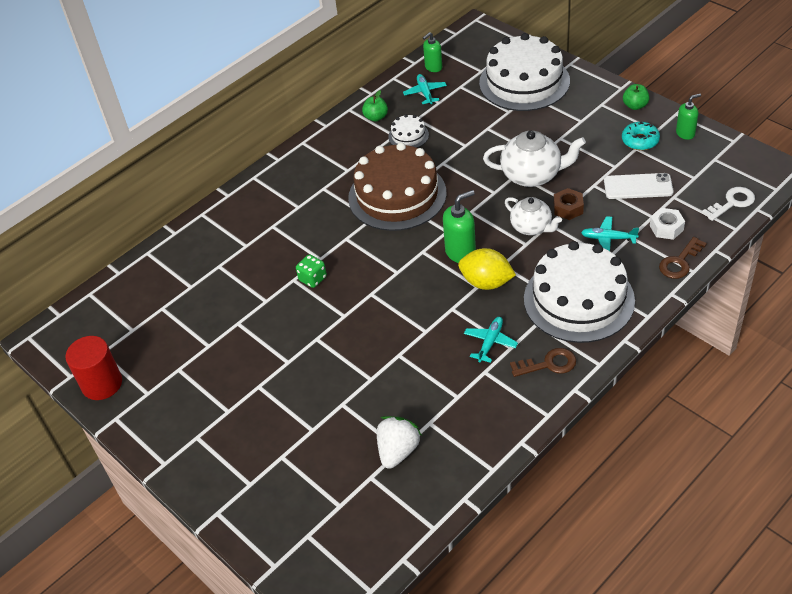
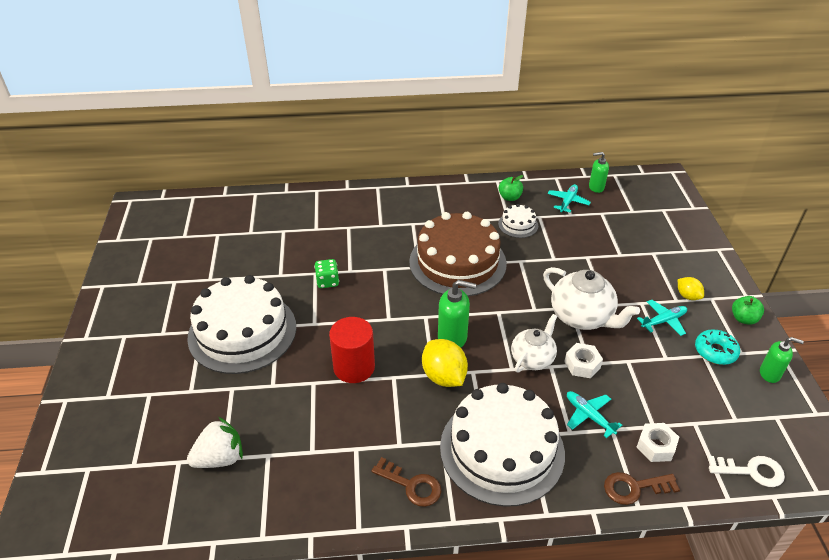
camera: 35 degrees right, 5 degrees down
red cylinder [65,336,122,400] -> red cylinder moved to [329,317,375,383]
turquoise plane [464,317,518,363] -> turquoise plane moved to [637,300,687,336]
white cake [479,33,570,111] -> white cake moved to [187,275,296,374]
white teapot [505,197,562,235] -> white teapot turned 135 degrees counterclockwise [511,314,557,372]
brown nut [554,188,584,220] -> white nut [564,343,603,378]
white phone [604,173,674,199] -> none
none -> yellow lemon [678,277,704,300]

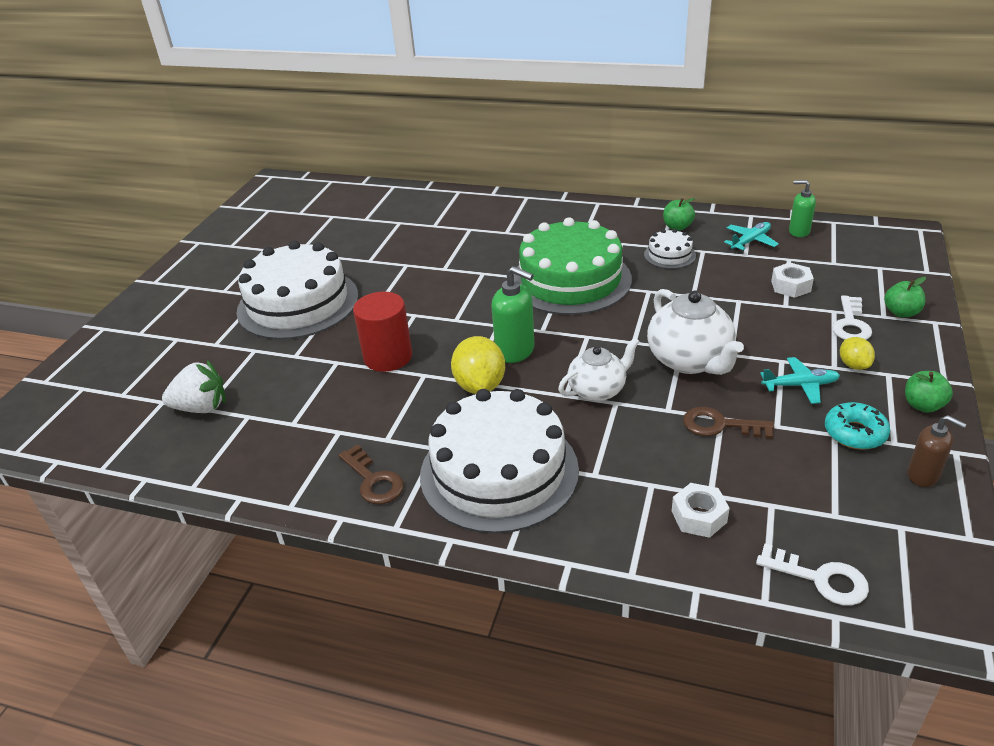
camera: 25 degrees right, 5 degrees down
green dice [314,259,339,288] -> none
brown cake [409,212,507,296] -> green cake [514,217,632,315]
white nut [564,343,603,378] -> white nut moved to [771,262,814,298]
turquoise plane [567,391,622,438] -> none
brown key [604,472,680,505] -> brown key moved to [683,407,774,439]
green soap dispenser [760,337,804,383] -> brown soap dispenser [907,415,966,487]
none -> white key [832,295,872,340]
none -> green apple [884,277,926,317]

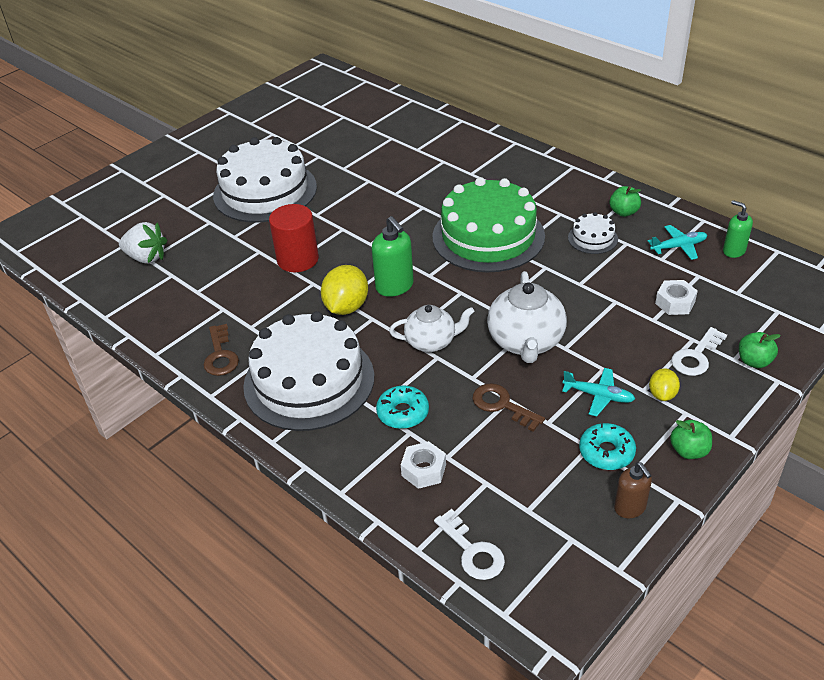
camera: 25 degrees right, 5 degrees up
none -> turquoise donut [376,385,429,429]

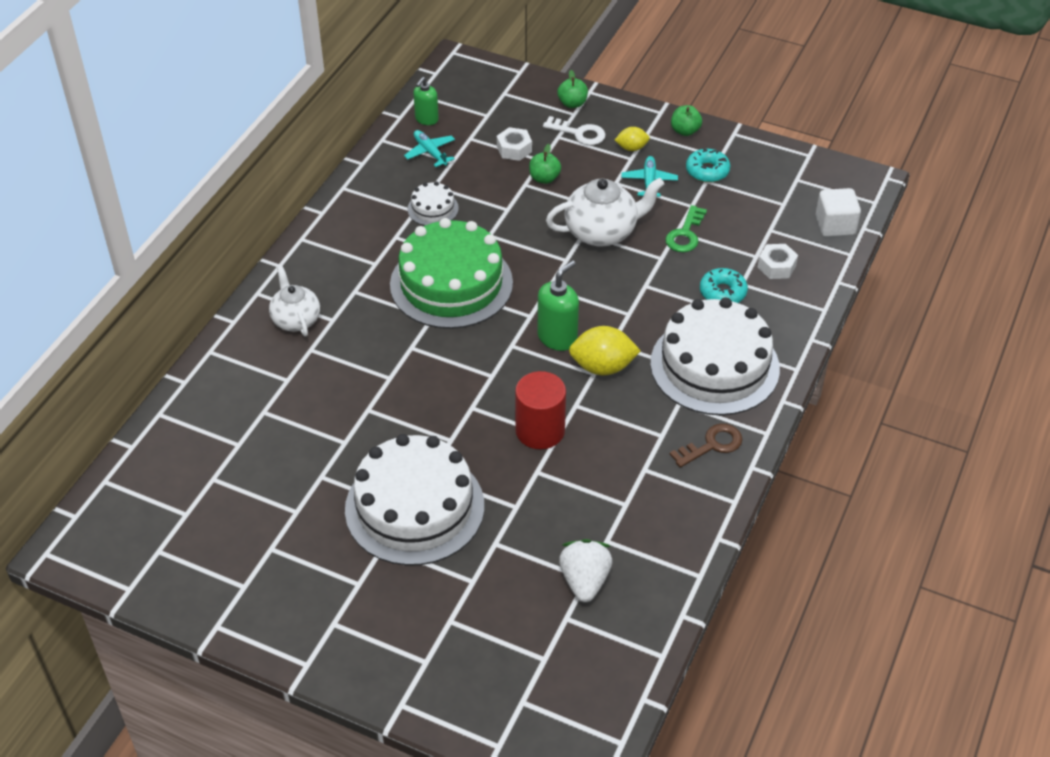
camera: 110 degrees left, 5 degrees up
white teapot [389,305,474,352] -> white teapot moved to [269,266,320,336]
white key [434,509,505,580] -> white cube [816,188,861,237]
brown key [473,383,545,432] -> green key [665,205,707,252]
green apple [610,186,641,217] -> green apple moved to [529,144,561,184]
brown soap dispenser [614,462,652,518] -> none

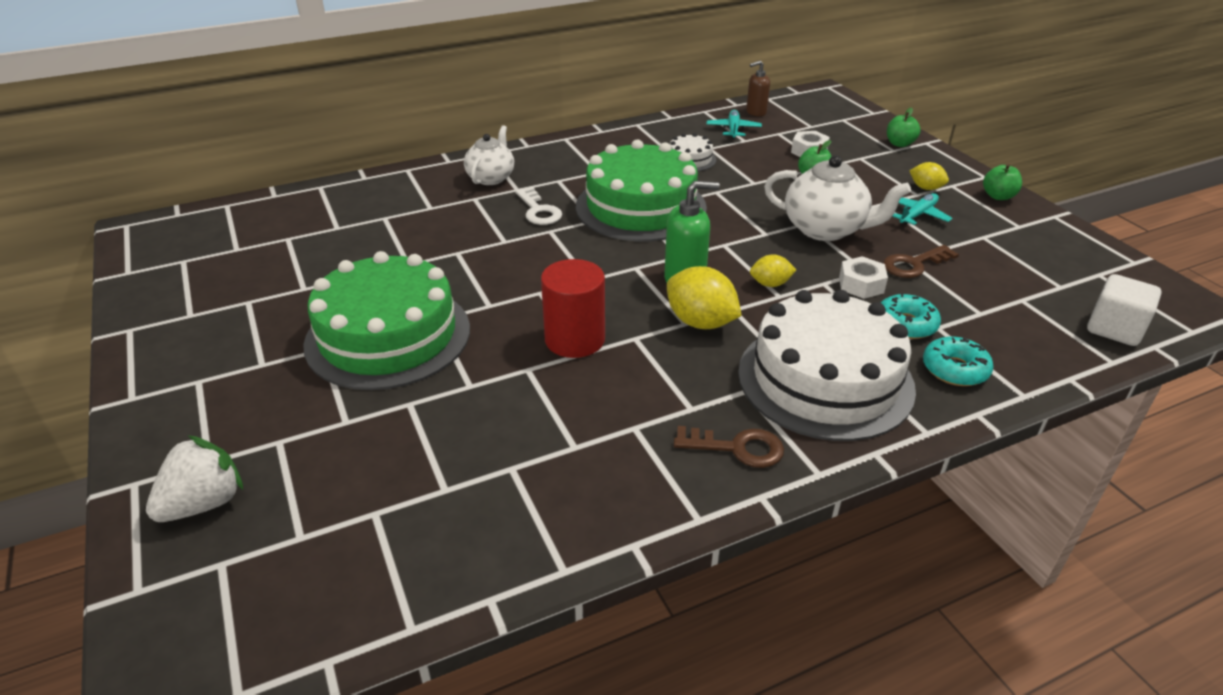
camera: 40 degrees right, 10 degrees down
white cake [345,434,484,566] -> green cake [303,251,470,390]
green soap dispenser [413,77,439,125] -> brown soap dispenser [746,61,770,116]
white key [543,116,606,145] -> white key moved to [515,187,562,225]
white strawberry [559,539,612,602] -> white strawberry moved to [146,435,243,522]
green key [665,205,707,252] -> brown key [883,245,959,278]
turquoise donut [686,148,730,183] -> turquoise donut moved to [923,337,994,386]
white nut [758,244,798,279] -> white nut moved to [839,256,888,299]
none -> yellow lemon [750,254,796,287]

